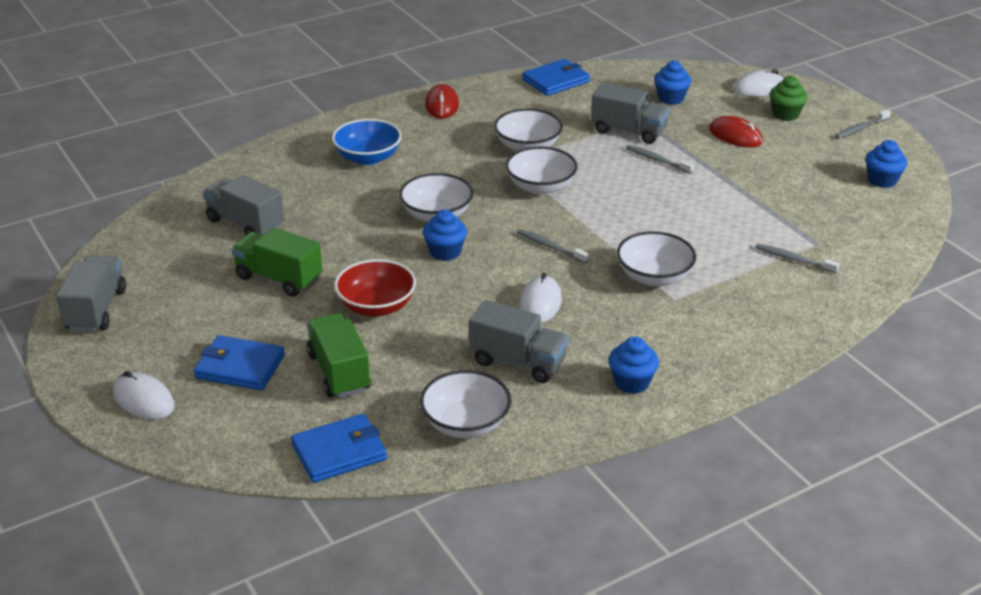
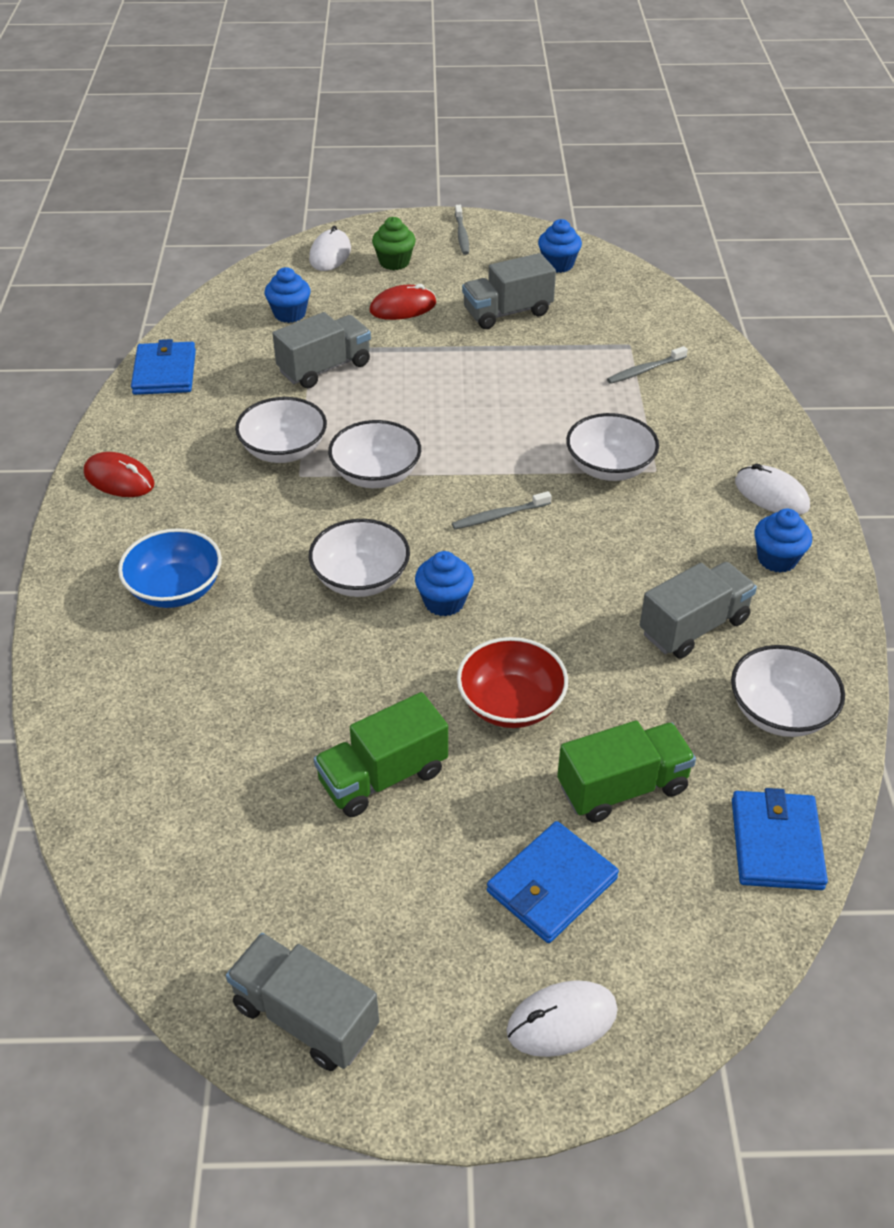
camera: 60 degrees left, 10 degrees up
grey truck [203,175,284,235] -> grey truck moved to [462,253,556,329]
green truck [307,313,371,398] -> green truck turned 150 degrees clockwise [557,721,696,823]
white mouse [519,273,562,323] -> white mouse moved to [735,463,810,515]
grey toothbrush [626,145,694,174] -> none

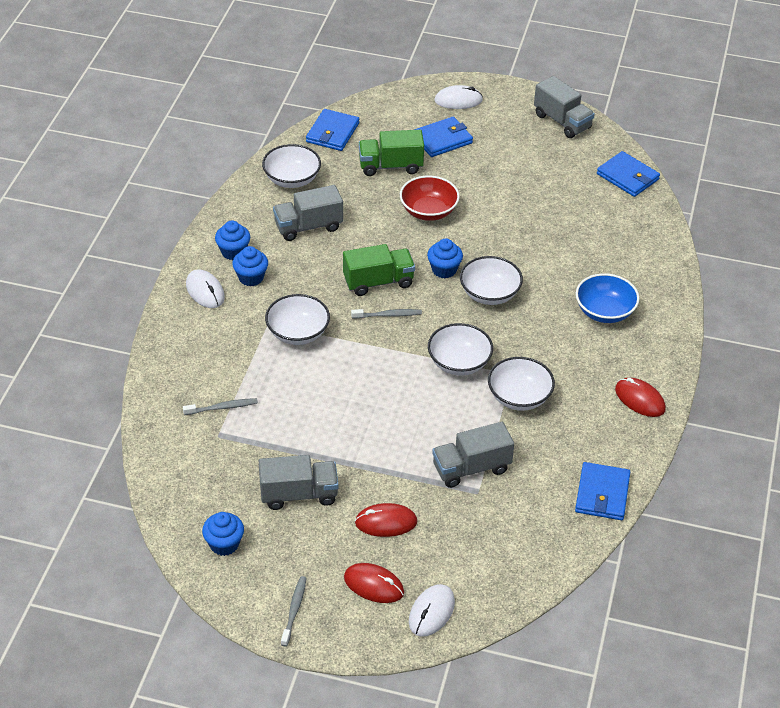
camera: 165 degrees left, 0 degrees up
blue cupcake [265,267,311,323] -> blue cupcake moved to [232,246,268,286]
green truck [314,692,448,817] -> green truck moved to [343,244,415,296]
green cupcake [372,217,416,270] -> red mouse [344,563,404,603]
none -> blue wallet [597,151,660,197]

